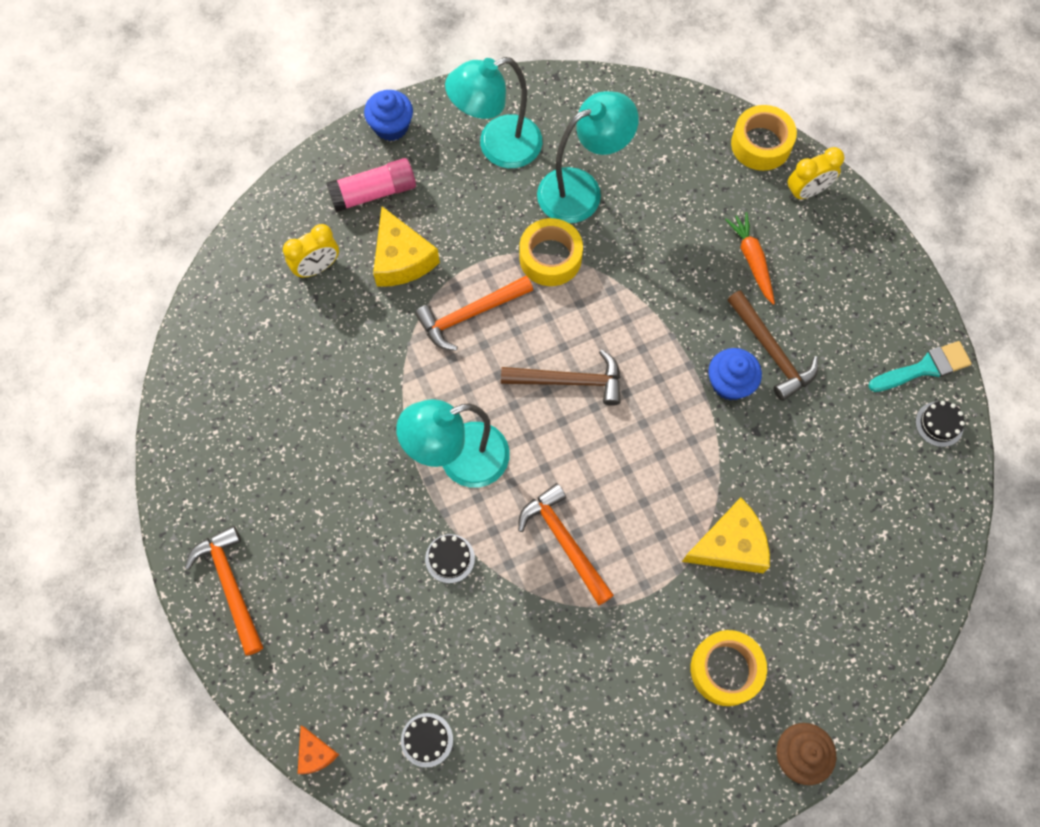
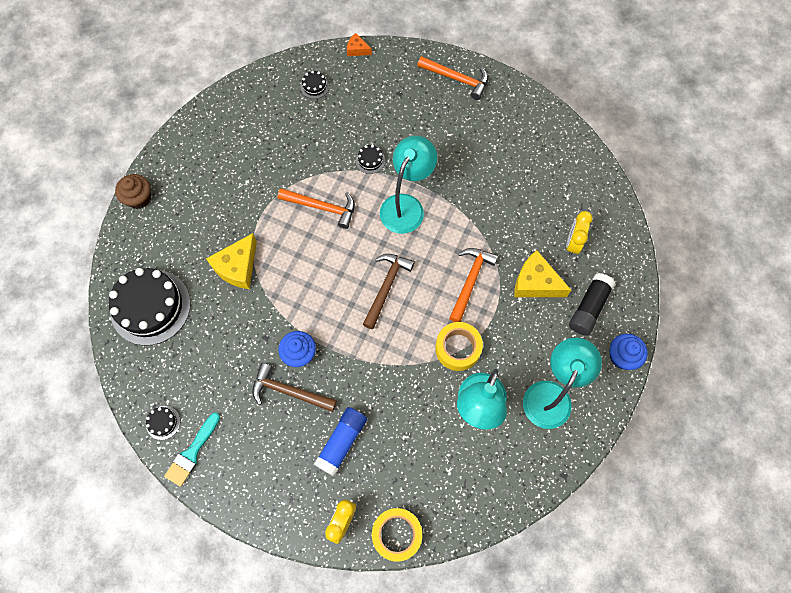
camera: 140 degrees right, 0 degrees up
pink glue stick [326,158,416,213] -> black glue stick [569,273,615,336]
brown hammer [501,350,621,406] -> brown hammer turned 150 degrees clockwise [363,254,415,329]
yellow tape [691,630,767,706] -> none
orange carrot [725,212,775,305] -> blue glue stick [314,407,367,476]
none -> black cake [109,268,191,346]

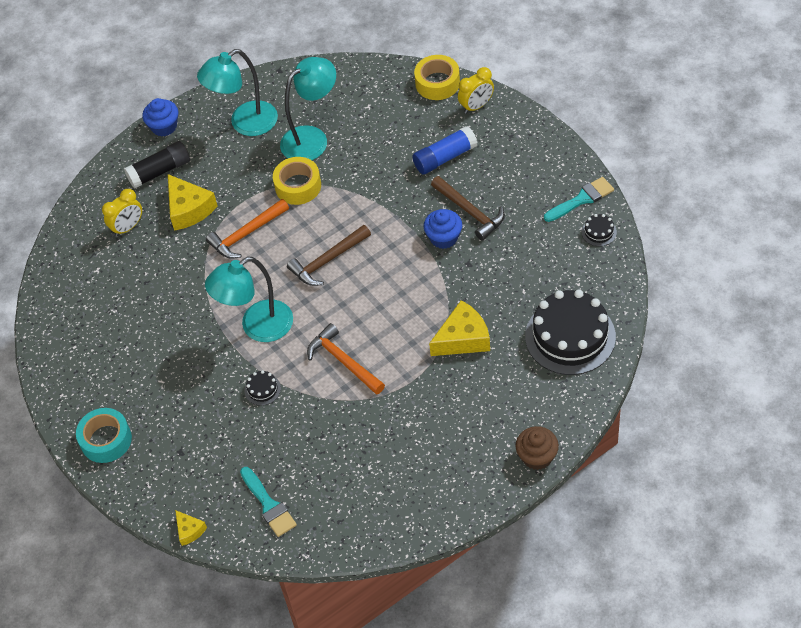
camera: 145 degrees left, 15 degrees down
black cake [300,71,329,99] -> turquoise brush [240,467,297,537]
orange cheese [347,33,372,56] -> yellow cheese [175,510,207,546]
orange hammer [417,56,488,100] -> turquoise tape [76,408,132,463]

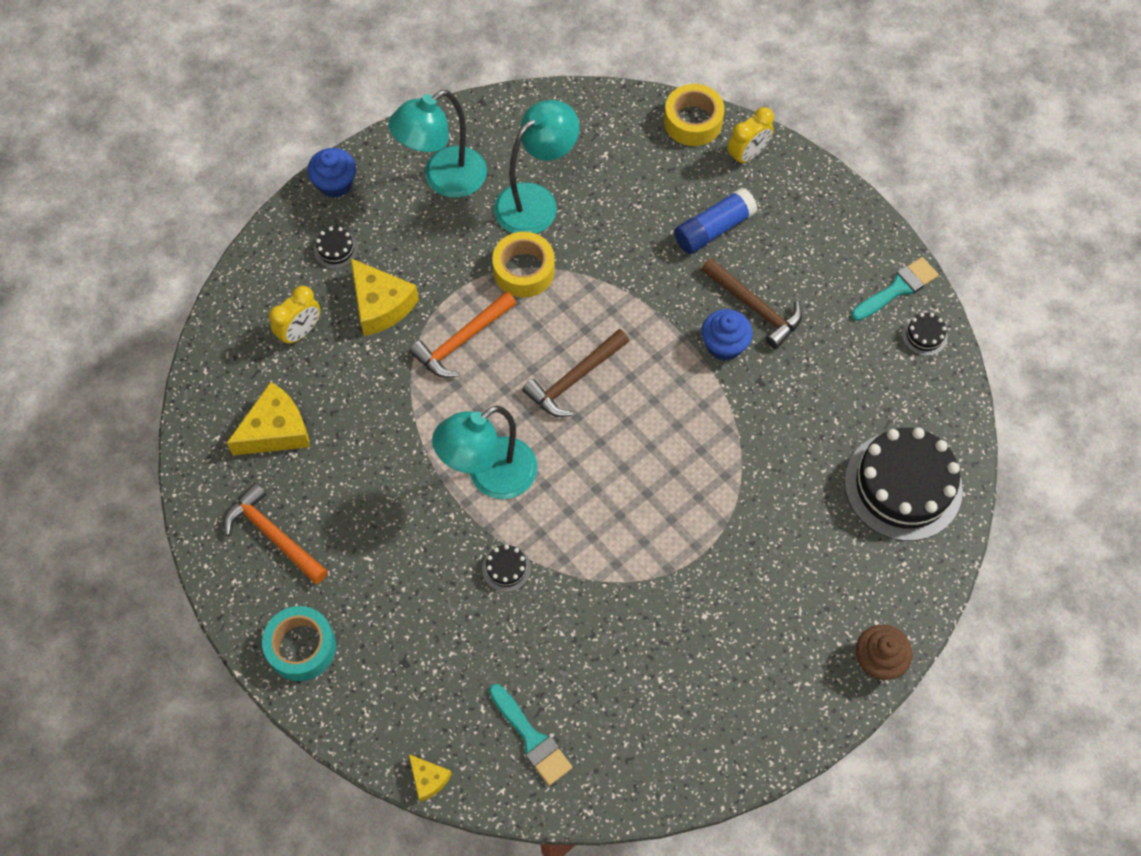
camera: 10 degrees left, 10 degrees up
black glue stick [124,141,190,189] -> black cake [314,227,358,269]
orange hammer [307,323,385,395] -> orange hammer moved to [224,482,328,584]
yellow cheese [429,300,490,356] -> yellow cheese moved to [227,382,310,455]

